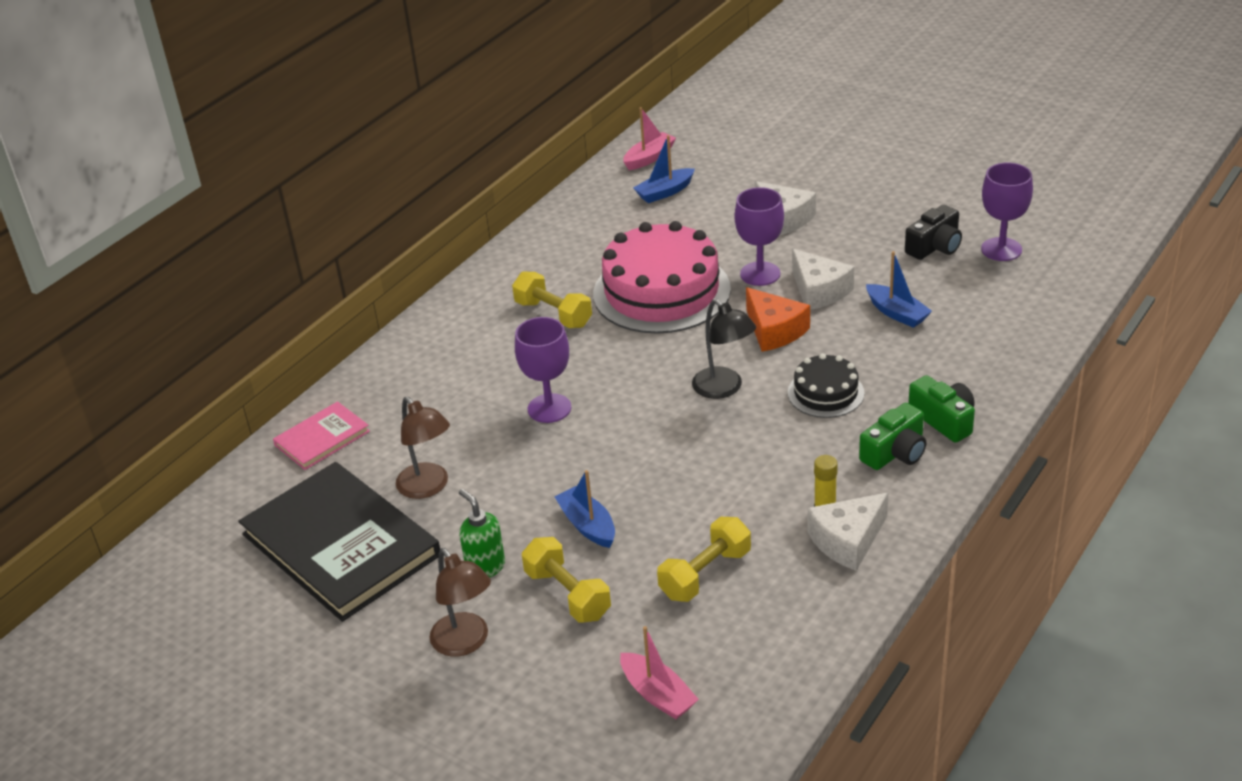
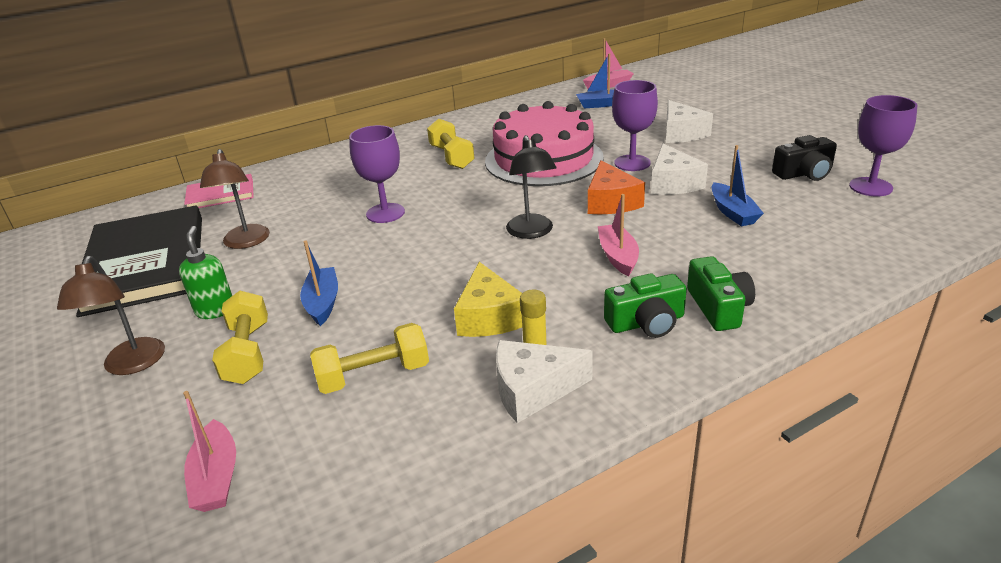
camera: 25 degrees right, 5 degrees down
black cake [788,353,865,418] -> pink boat [598,194,639,276]
none -> yellow cheese [454,262,522,337]

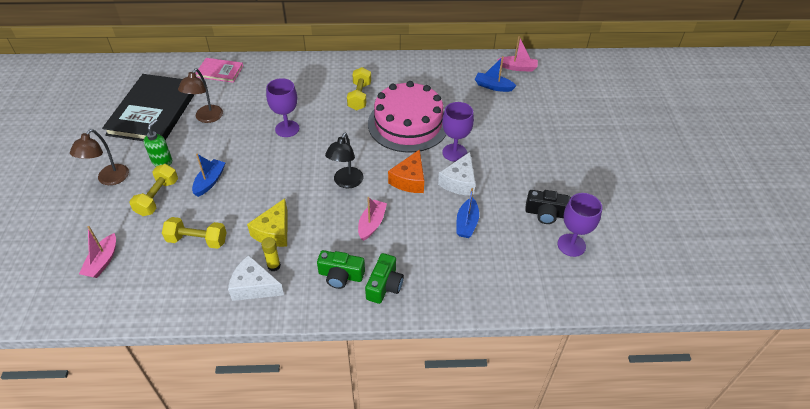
camera: 25 degrees right, 15 degrees up
white cheese [666,100,713,143] -> none

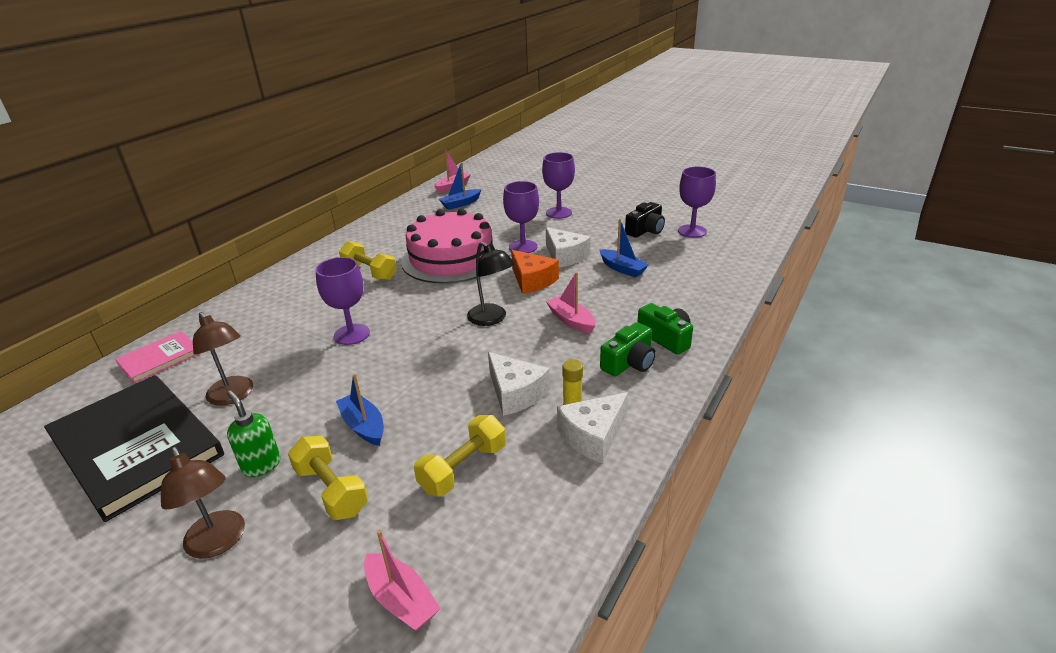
camera: 55 degrees left, 15 degrees down
yellow cheese [247,198,287,247] -> white cheese [488,352,550,416]
none -> purple goblet [542,152,575,219]

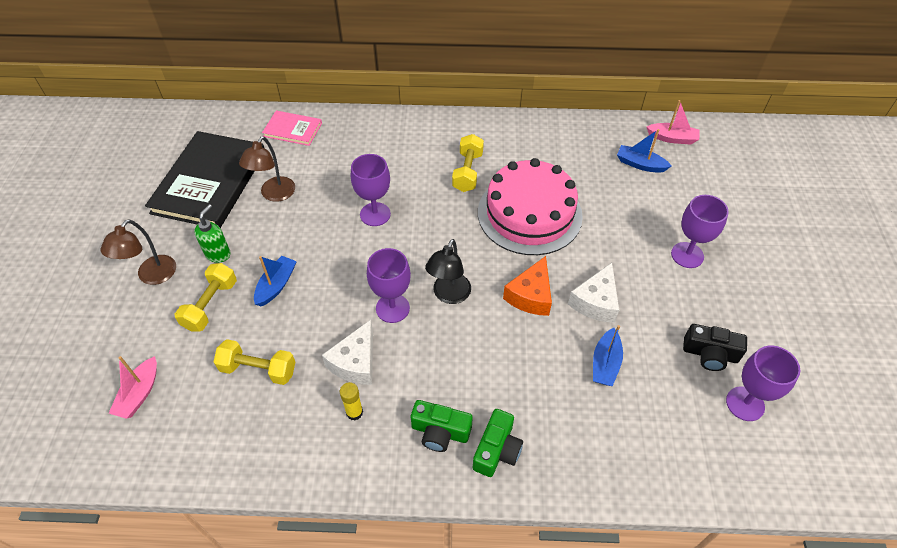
camera: 60 degrees right, 20 degrees up
purple goblet [503,181,539,253] -> purple goblet moved to [367,248,411,323]
pink boat [546,272,596,333] -> none
white cheese [557,392,628,463] -> none

